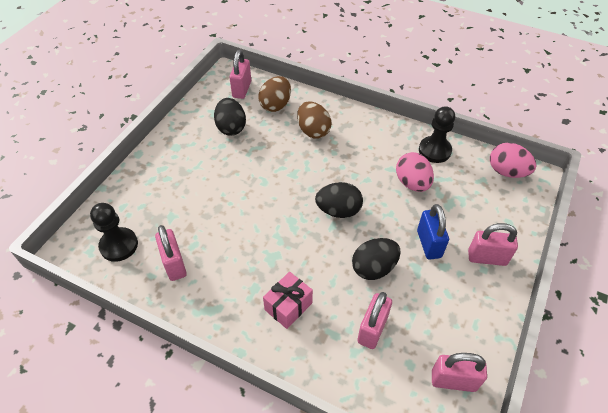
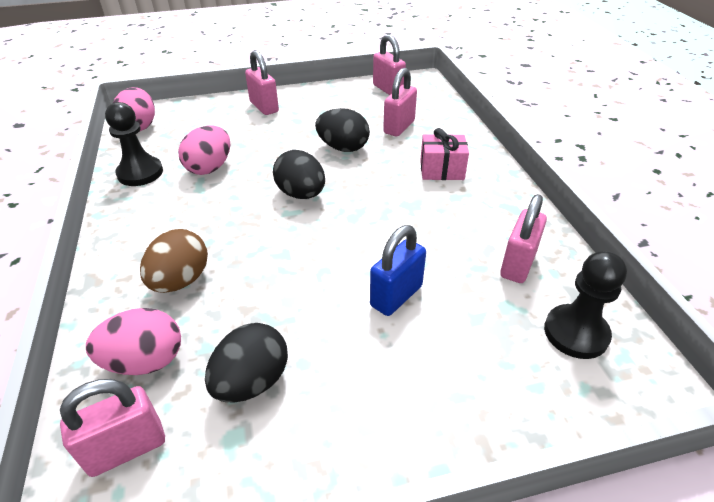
camera: 130 degrees left, 10 degrees down
brown egg [258,76,291,112] -> pink egg [86,308,181,375]
pink padlock [357,292,392,349] -> pink padlock turned 45 degrees counterclockwise [383,68,417,136]
blue padlock [417,204,449,260] -> blue padlock moved to [370,225,426,316]

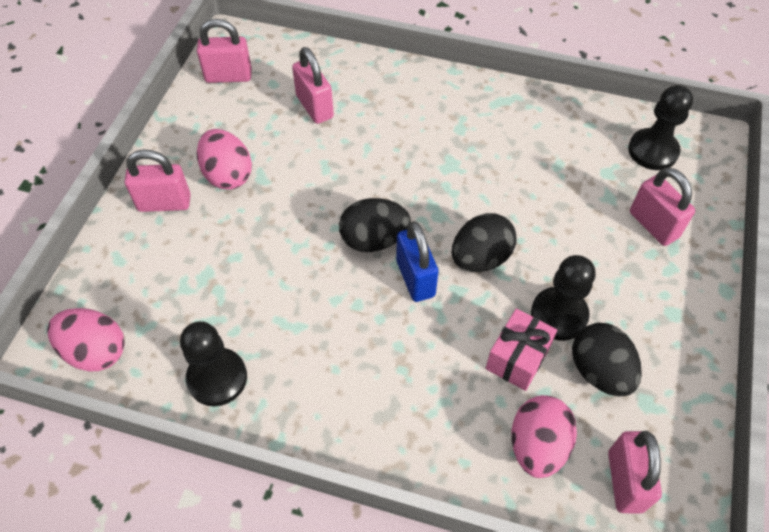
camera: 60 degrees left, 15 degrees up
brown egg [140,229,208,293] -> none
pink egg [178,126,230,175] -> pink egg moved to [197,129,252,190]
black egg [315,108,370,152] -> black egg moved to [452,213,517,272]
blue padlock [370,225,426,316] -> blue padlock moved to [396,221,439,302]
pink gift [420,128,469,180] -> pink gift moved to [485,308,557,391]
pink padlock [500,194,547,283] -> pink padlock moved to [630,167,695,246]
none -> black pawn [531,255,596,341]

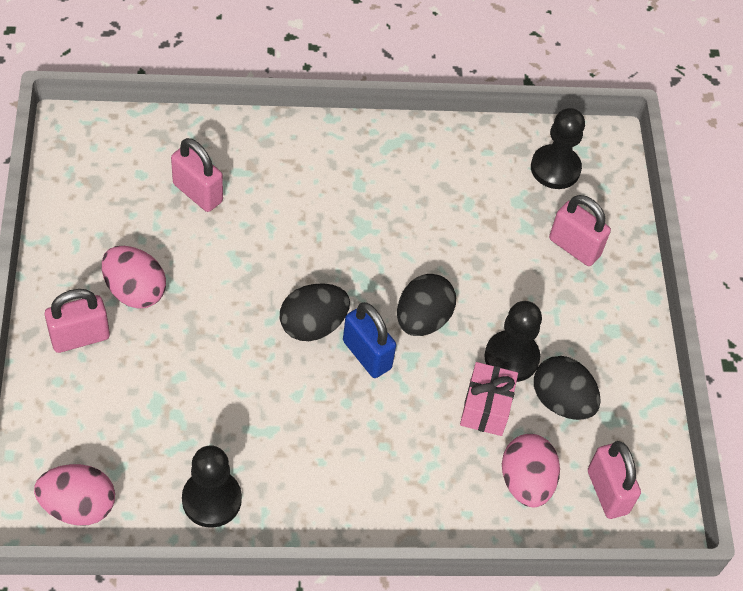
camera: 25 degrees left, 0 degrees up
pink padlock [197,19,252,83] -> none

